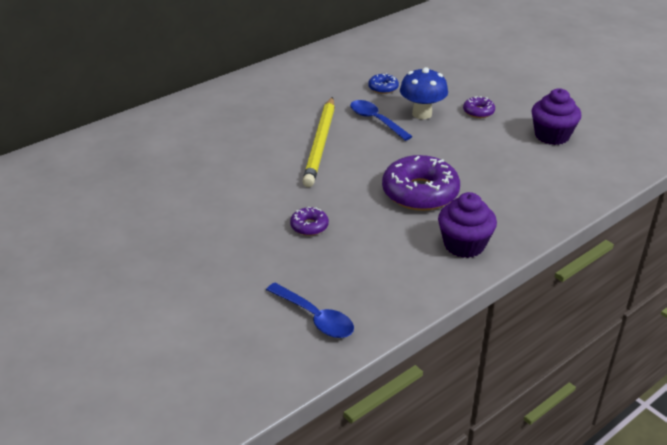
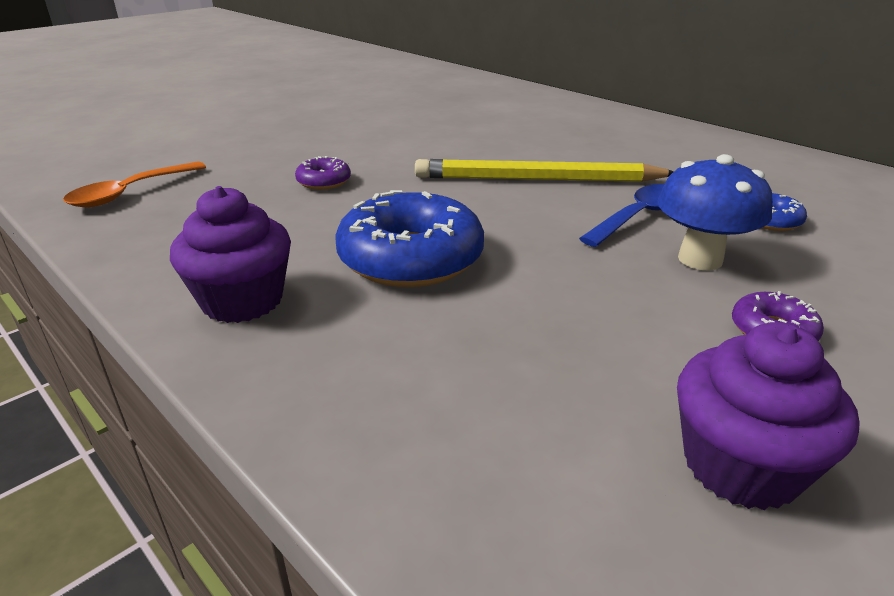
camera: 85 degrees right, 5 degrees down
blue spoon [266,283,354,338] -> orange spoon [63,162,206,207]
purple donut [382,155,460,211] -> blue donut [335,190,484,287]

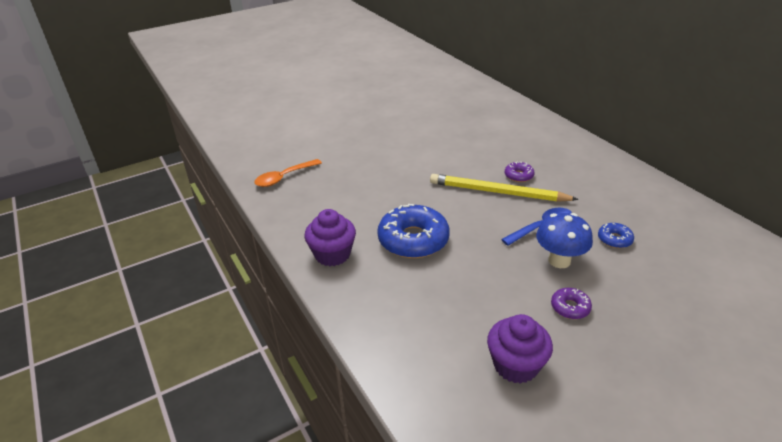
camera: 15 degrees right, 5 degrees up
purple donut [295,156,351,190] -> purple donut moved to [505,161,535,182]

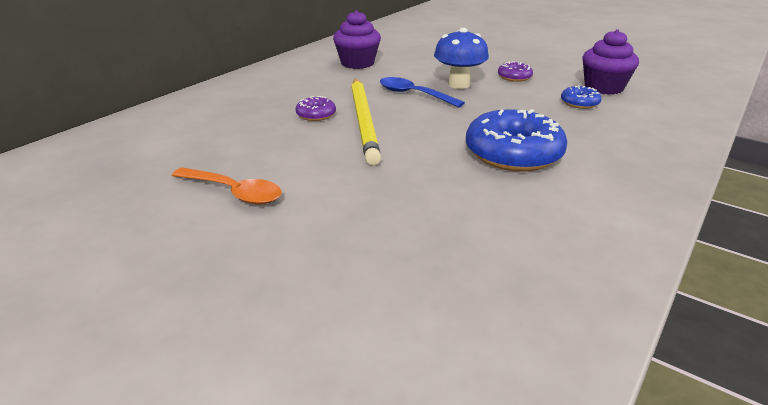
camera: 115 degrees left, 5 degrees down
orange spoon [254,159,322,187] -> orange spoon moved to [172,167,282,205]
purple cupcake [304,209,356,266] -> purple cupcake moved to [333,10,381,69]
blue donut [598,223,634,248] -> blue donut moved to [561,85,602,109]

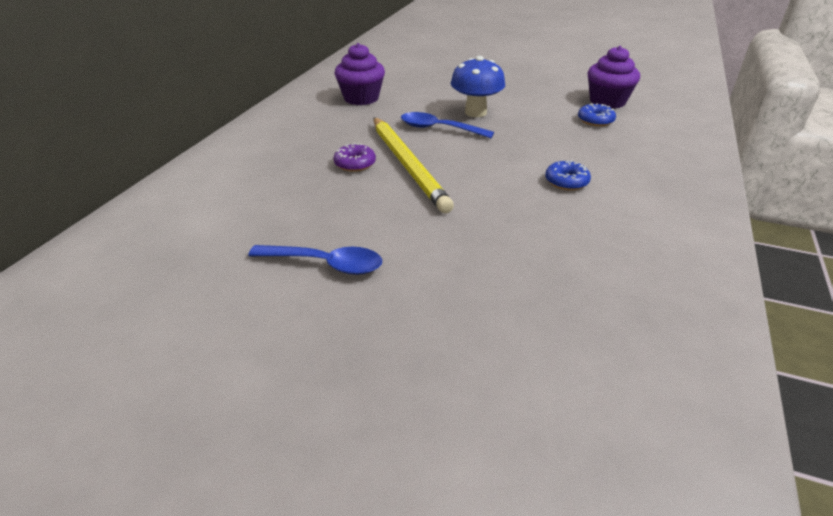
camera: 15 degrees left, 5 degrees up
orange spoon [172,167,282,205] -> blue spoon [248,245,382,275]
blue donut [466,109,567,172] -> blue donut [545,160,591,190], size x0.47
purple donut [498,61,533,82] -> none

